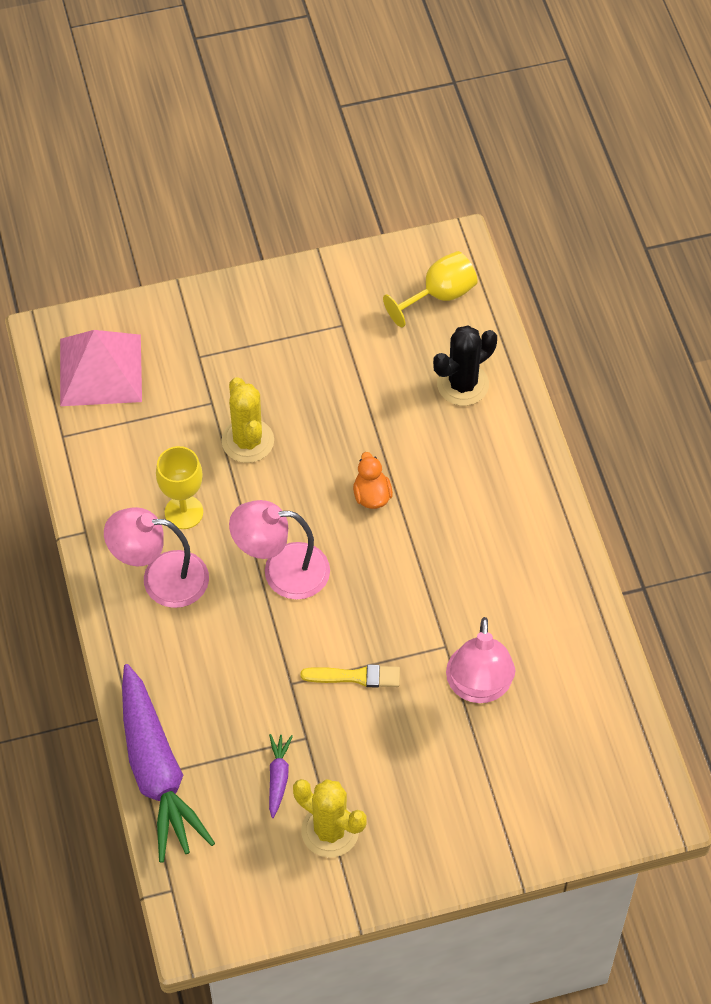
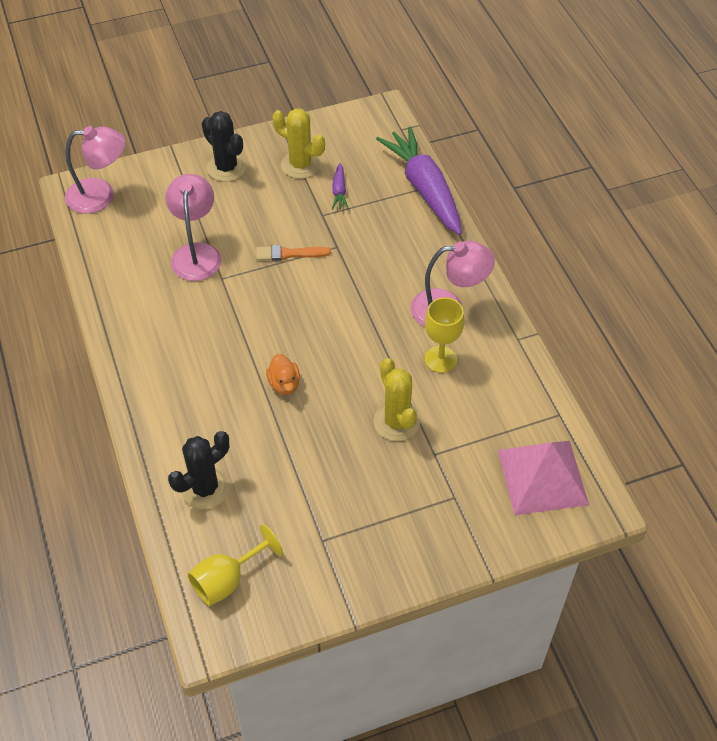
camera: 175 degrees right, 5 degrees down
pink lamp [229,500,330,600] -> pink lamp moved to [65,126,126,214]
yellow brush [301,665,400,688] -> orange brush [256,245,331,261]
none -> black cactus [202,111,246,182]

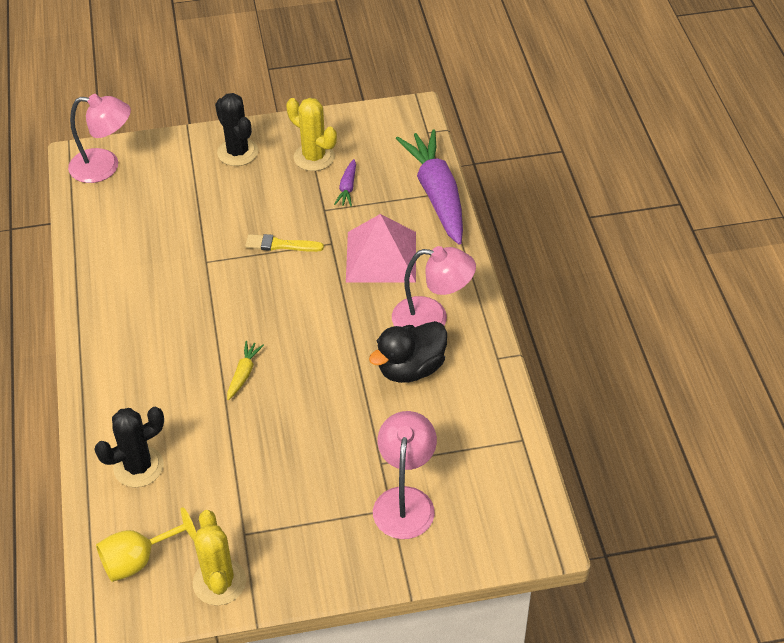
camera: 10 degrees right, 5 degrees down
pink lamp [165,174,222,281] -> pink lamp moved to [373,411,437,539]
orange brush [256,245,331,261] -> yellow brush [245,234,324,252]
orange duck [266,354,300,395] -> yellow carrot [227,341,264,400]
yellow cactus [374,358,420,441] -> yellow cactus moved to [193,510,246,606]
yellow goblet [425,297,465,373] -> black duck [369,321,447,383]
pink pyramid [498,441,589,515] -> pink pyramid moved to [346,214,416,283]

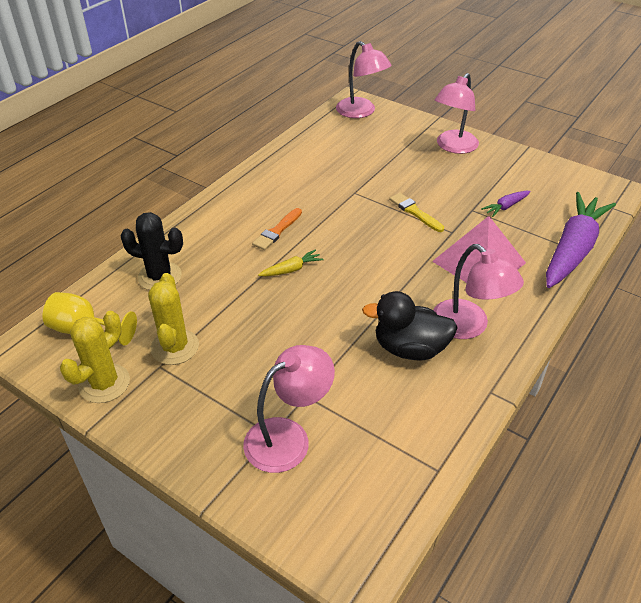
camera: 45 degrees right, 5 degrees down
black cactus [215,93,258,166] -> pink lamp [435,73,479,154]
yellow cactus [286,98,337,171] -> yellow cactus moved to [148,273,199,365]
none -> orange brush [252,208,302,250]

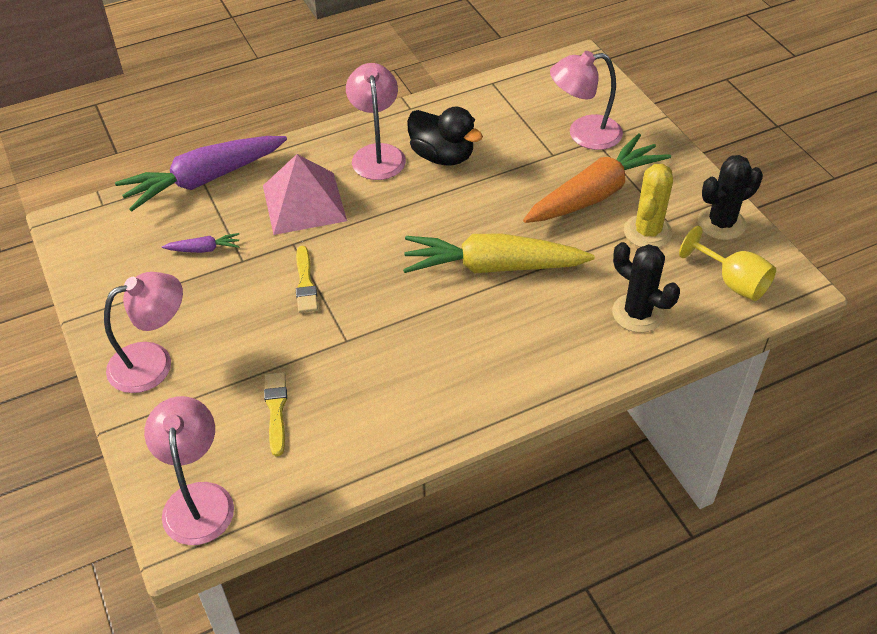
camera: 150 degrees left, 5 degrees up
yellow cactus [60,311,130,403] -> black cactus [698,155,763,240]
orange brush [252,208,302,250] -> none
yellow carrot [258,249,324,276] -> yellow carrot [403,234,595,274], size x2.40
none -> yellow brush [264,372,287,456]
none -> orange carrot [523,133,671,223]

